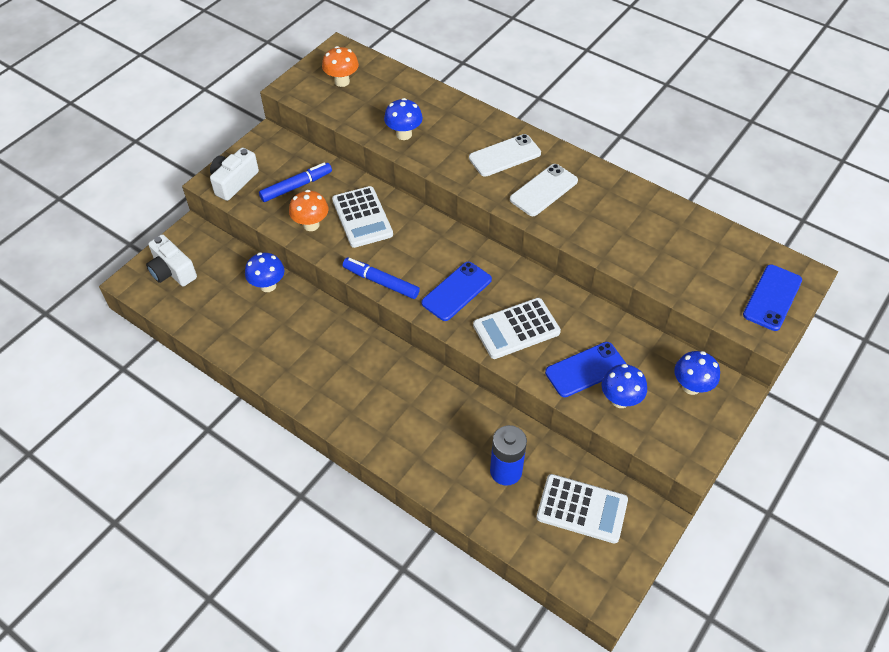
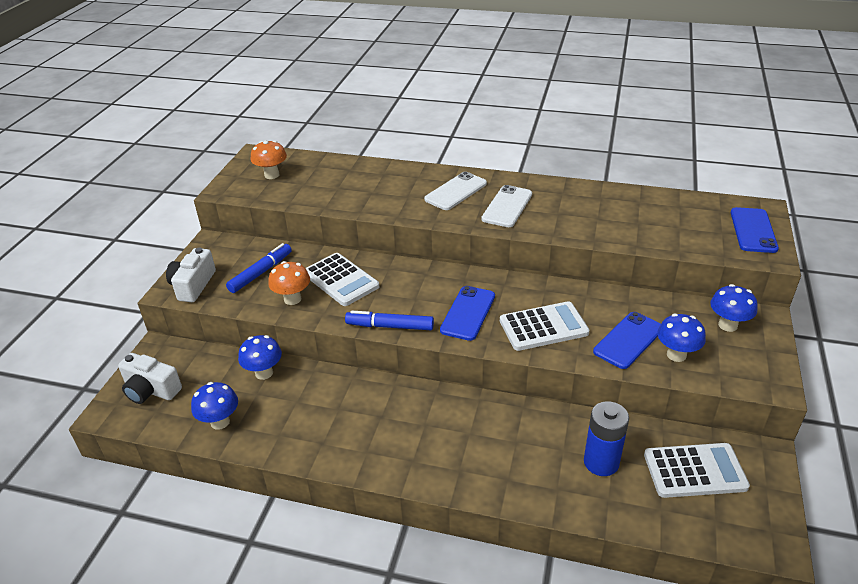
camera: 20 degrees left, 15 degrees down
blue mushroom [384,98,423,140] -> blue mushroom moved to [191,382,238,430]
white calculator [473,298,561,359] -> white calculator turned 150 degrees counterclockwise [500,301,589,351]

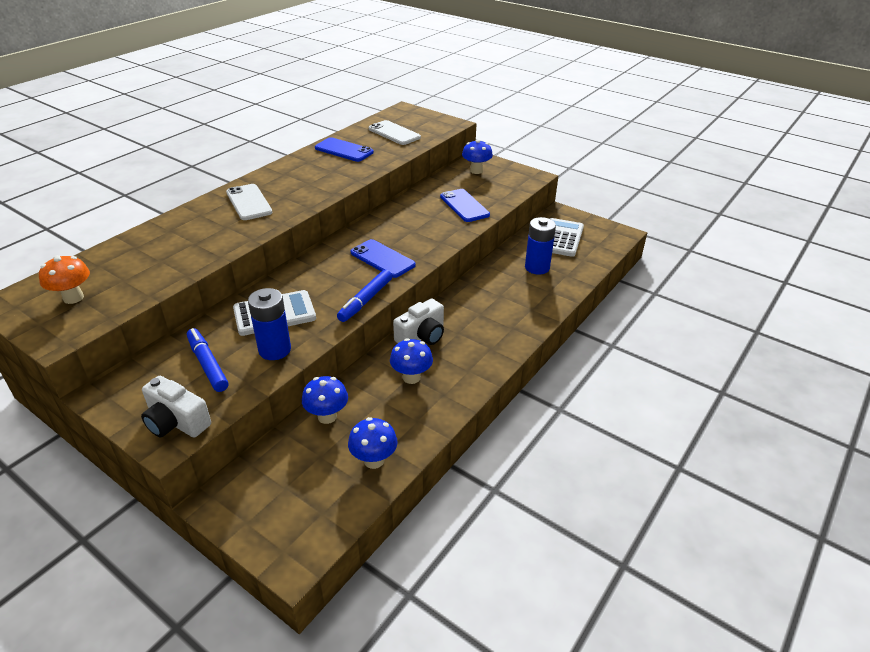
camera: 70 degrees left, 0 degrees up
white camera [118,353,182,404] -> white camera moved to [393,298,444,345]
orange mushroom [268,261,310,305] -> blue battery [248,288,291,360]
white phone [481,185,532,227] -> white phone moved to [369,120,421,145]
white calculator [500,301,589,351] -> none
blue mushroom [657,314,706,362] -> blue mushroom moved to [390,338,433,384]
blue phone [731,207,779,253] -> blue phone moved to [315,137,374,162]

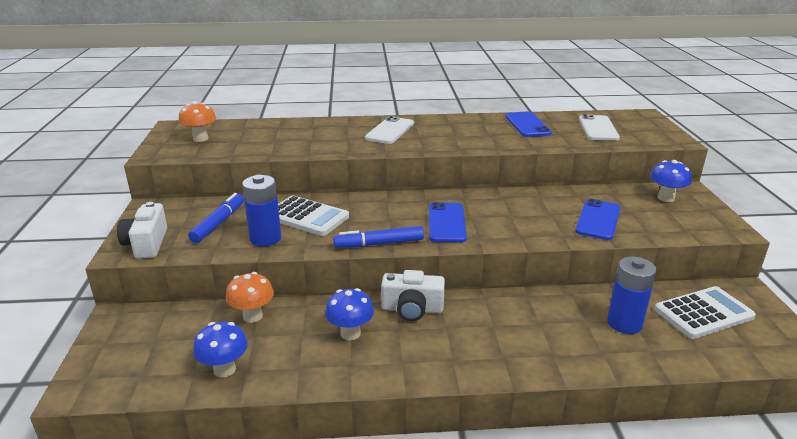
camera: 50 degrees right, 10 degrees down
blue mushroom [302,376,348,424] -> orange mushroom [226,272,274,323]

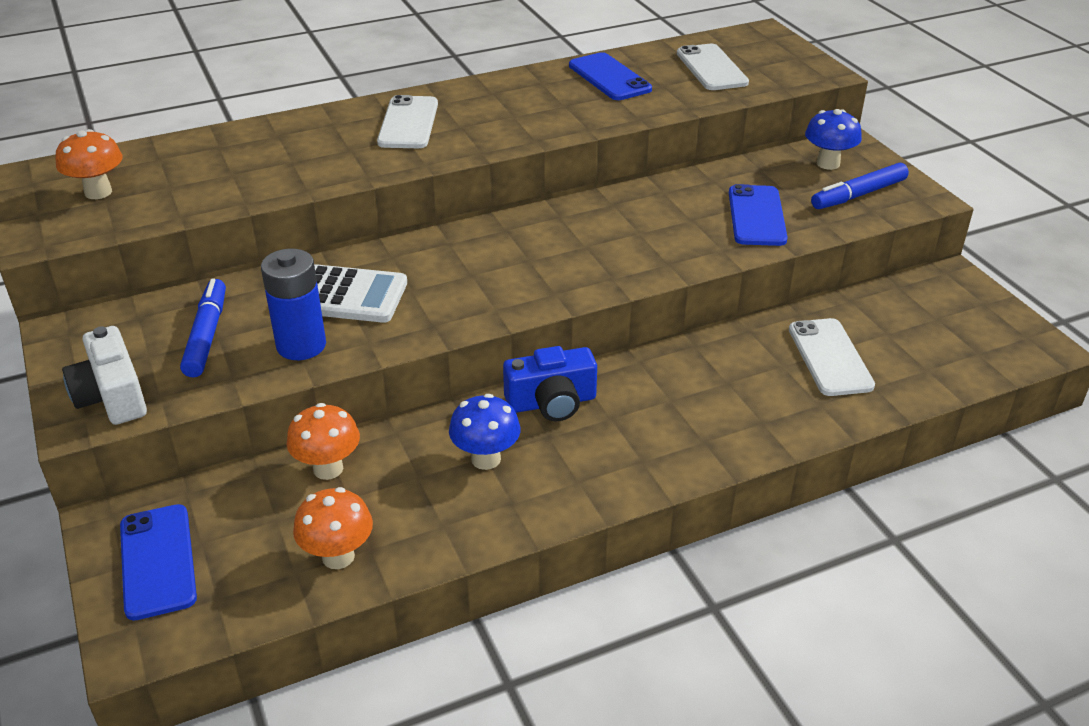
camera: 20 degrees left, 10 degrees up
blue mushroom [193,322,248,378] -> orange mushroom [293,487,373,569]
blue marker [333,226,424,248] -> blue marker moved to [811,163,909,209]
white camera [381,270,445,321] -> blue camera [503,346,597,422]
blue phone [429,202,467,242] -> blue phone moved to [120,504,197,621]
blue battery [607,257,657,334] -> white phone [789,318,875,396]
white calculator [655,286,756,339] -> none

